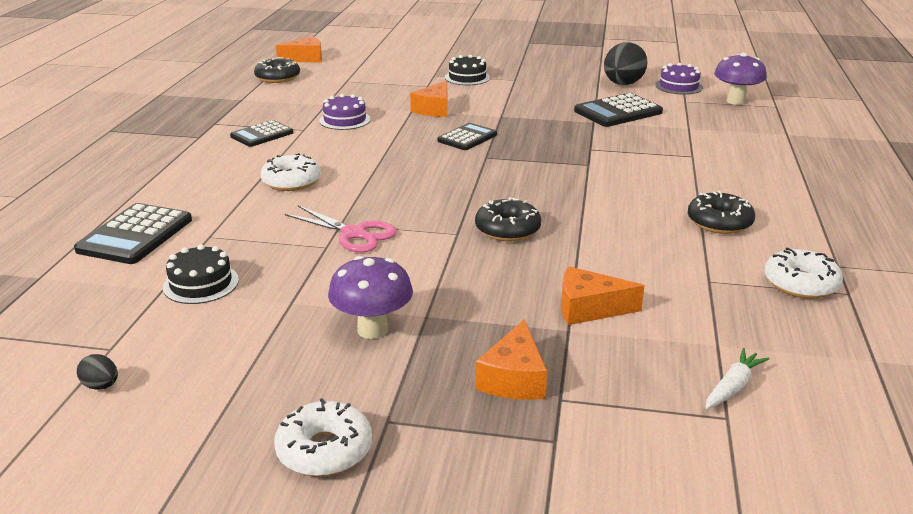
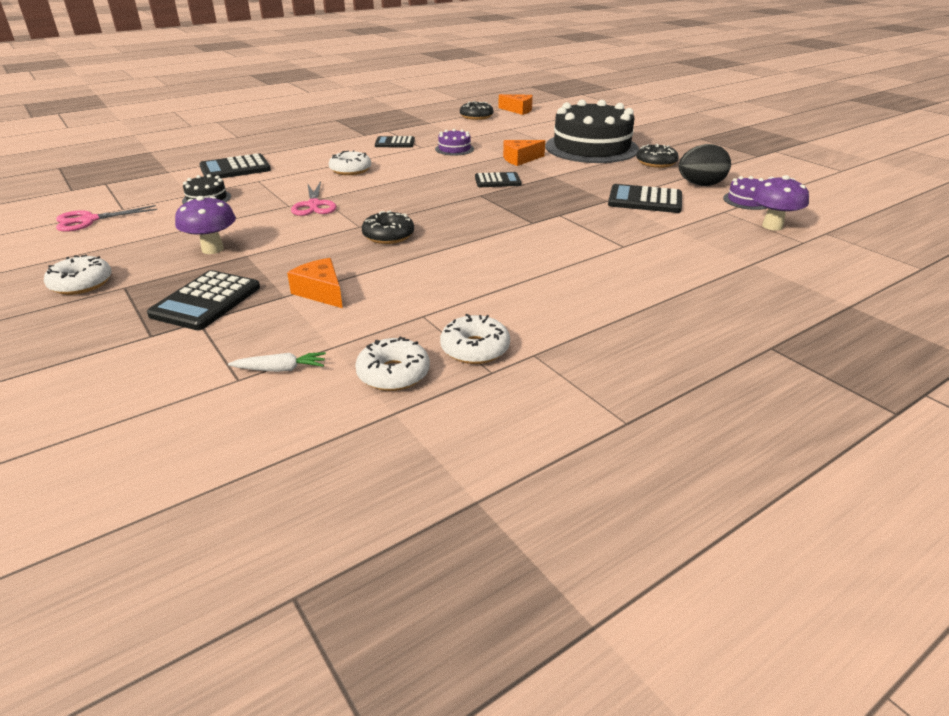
camera: 45 degrees right, 5 degrees up
black egg [77,354,118,390] -> pink scissors [56,205,157,232]
black cake [445,55,490,85] -> black cake [545,100,639,163], size x2.39
orange cheese [475,319,547,400] -> black calculator [147,270,260,330]
black donut [688,191,755,234] -> black donut moved to [636,144,679,168]
none -> white donut [355,337,430,391]

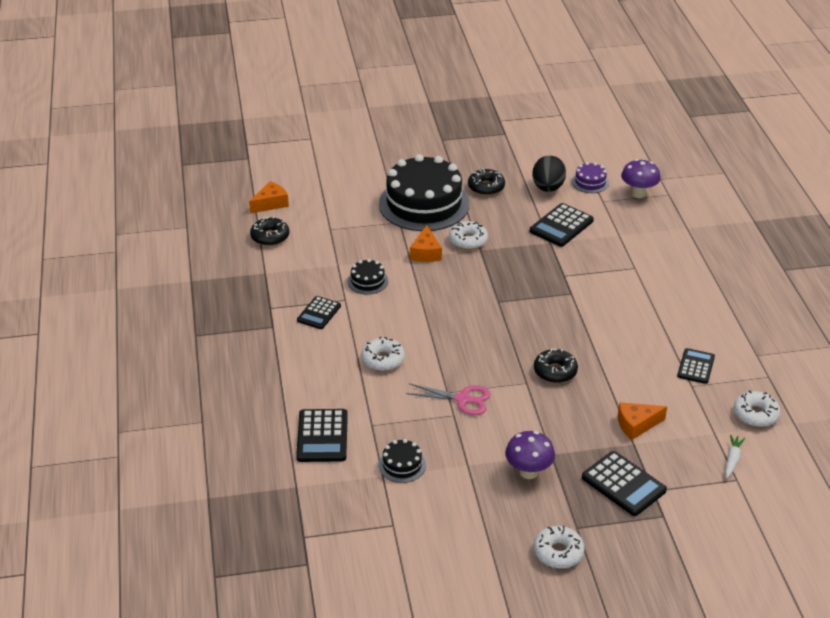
camera: 65 degrees left, 5 degrees up
pink scissors [56,205,157,232] -> none
purple cake [435,129,474,156] -> black cake [347,259,388,294]
white donut [440,314,510,364] -> white donut moved to [449,221,488,250]
black calculator [475,172,521,187] -> black calculator moved to [677,348,715,384]

